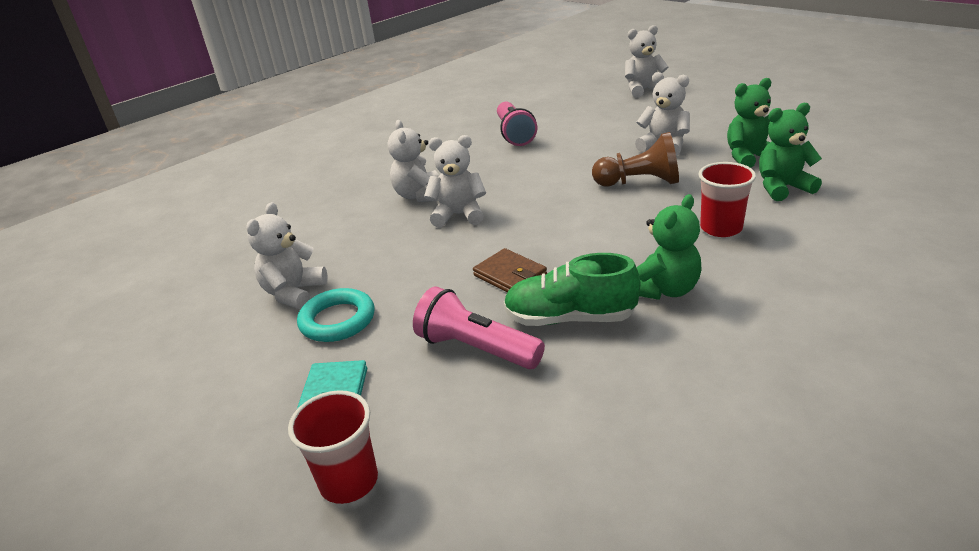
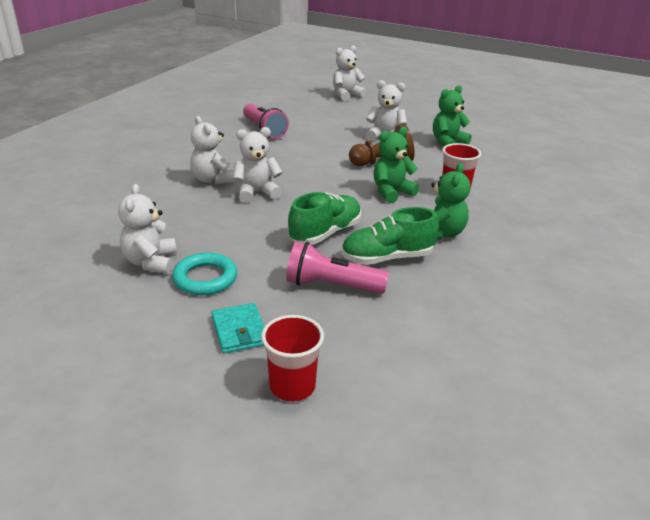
camera: 25 degrees left, 0 degrees up
brown wallet [473,248,547,292] -> green shoe [288,192,361,245]
green teddy bear [759,103,822,201] -> green teddy bear moved to [373,127,419,203]

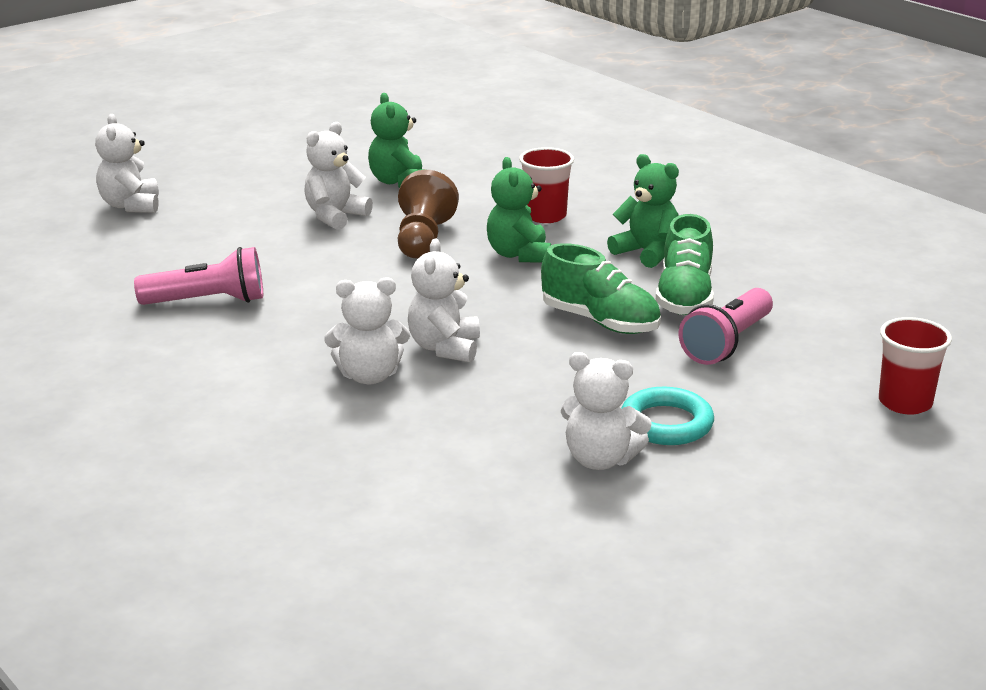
camera: 65 degrees left, 5 degrees down
turquoise wallet [211,303,264,353] -> none
green shoe [288,192,361,245] -> green shoe turned 150 degrees clockwise [541,243,661,334]

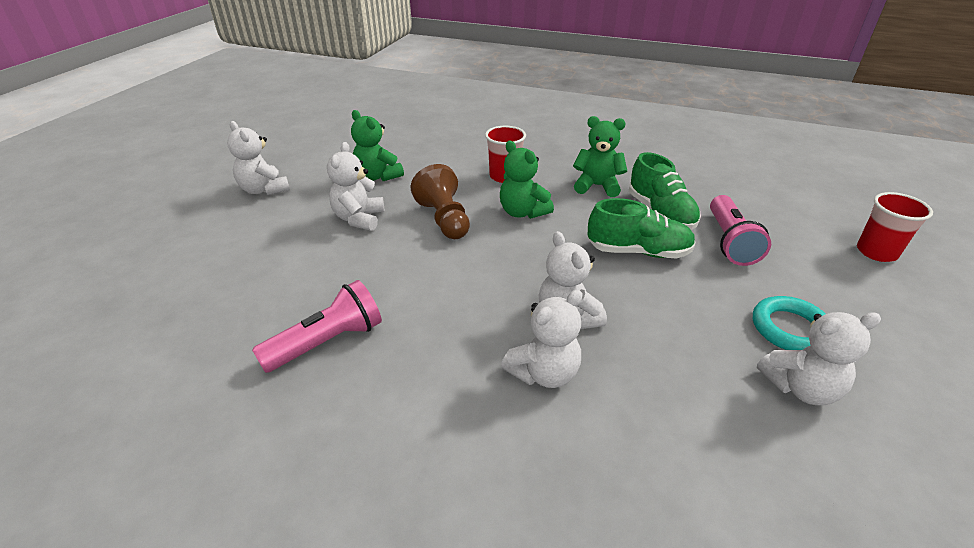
camera: 30 degrees left, 10 degrees up
white teddy bear [95,114,159,213] -> white teddy bear moved to [227,121,290,195]

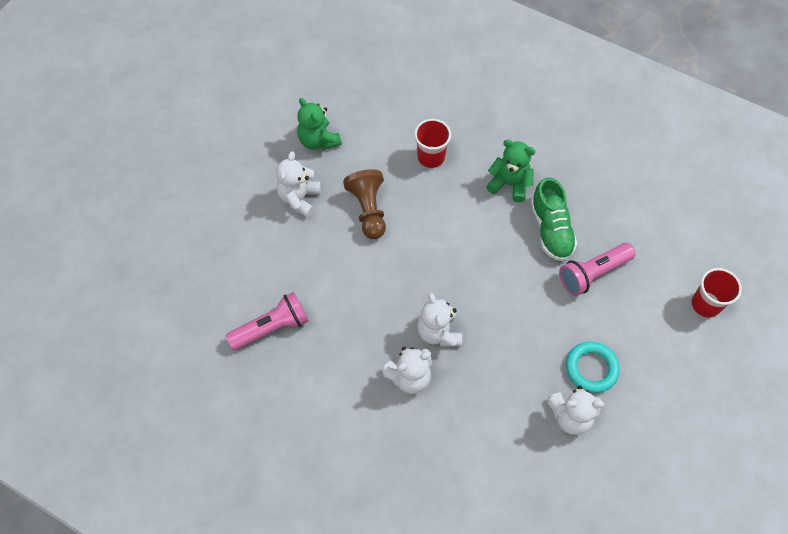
camera: 10 degrees right, 25 degrees up
white teddy bear [227,121,290,195] -> none
green teddy bear [500,141,554,219] -> none
green shoe [587,198,696,258] -> none
pink flashlight [710,195,771,266] -> pink flashlight turned 45 degrees clockwise [559,243,636,296]

